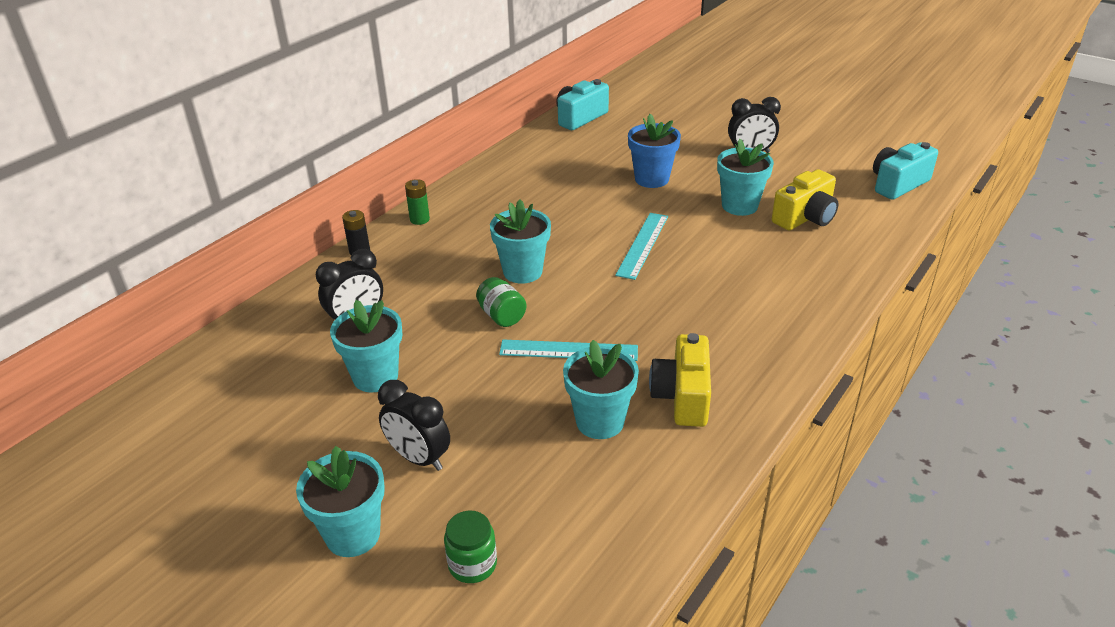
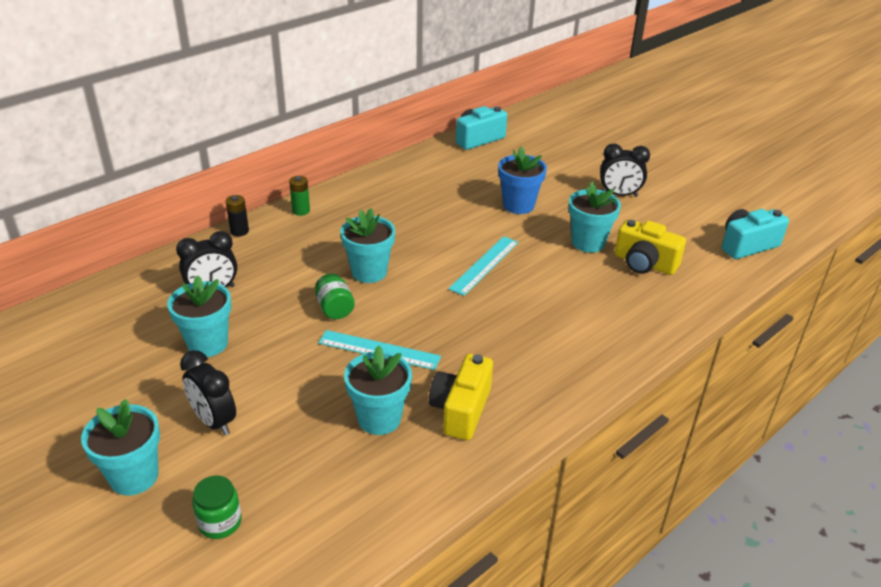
camera: 10 degrees right, 0 degrees up
yellow camera [772,169,838,230] -> yellow camera turned 60 degrees clockwise [615,219,686,275]

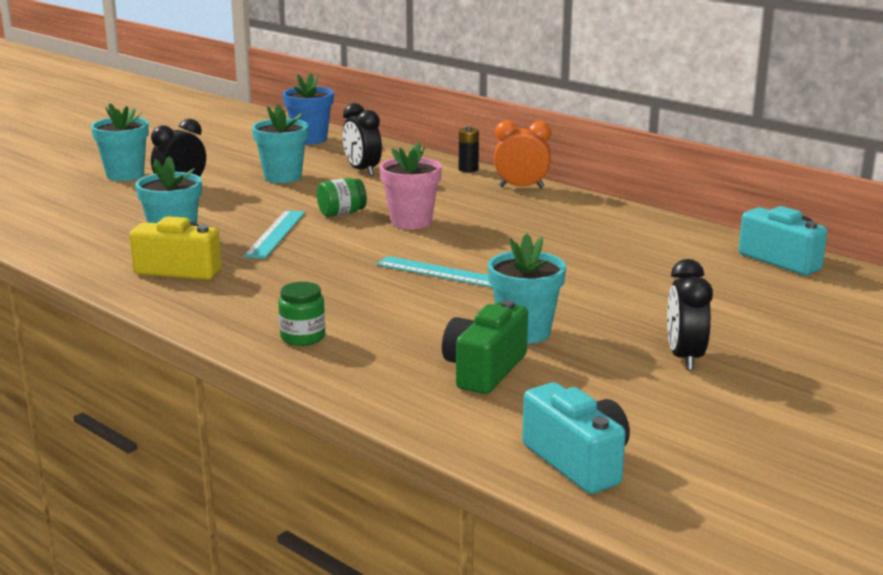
camera: 85 degrees right, 15 degrees down
green jar [192,475,242,539] -> green jar moved to [278,282,325,346]
green battery [289,176,310,216] -> orange clock [494,120,551,188]
turquoise flower pot [341,208,395,283] -> pink flower pot [379,142,442,229]
blue flower pot [498,146,547,214] -> blue flower pot moved to [283,73,334,144]
yellow camera [615,219,686,275] -> green camera [442,300,528,394]

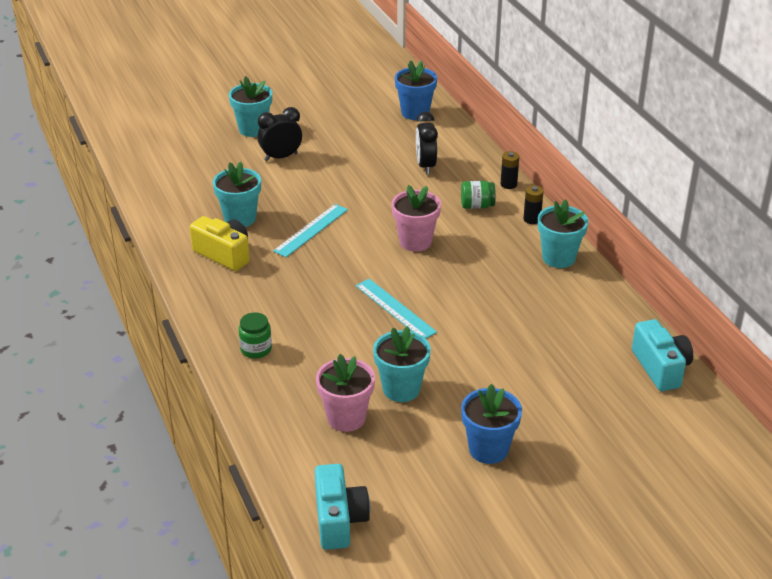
camera: 25 degrees right, 15 degrees up
turquoise flower pot [252,104,309,183] -> turquoise flower pot moved to [538,199,588,268]
green jar [317,178,367,217] -> green jar moved to [461,181,496,209]
green camera [442,300,528,394] -> pink flower pot [316,354,375,432]
orange clock [494,120,551,188] -> black battery [523,185,544,224]
black clock [667,259,713,370] -> blue flower pot [461,384,522,464]

